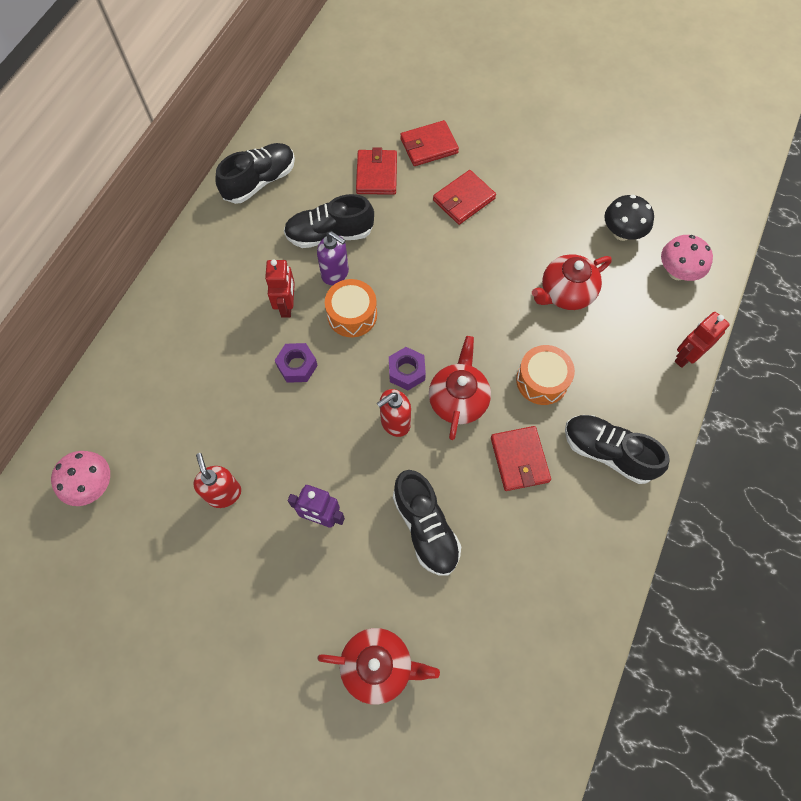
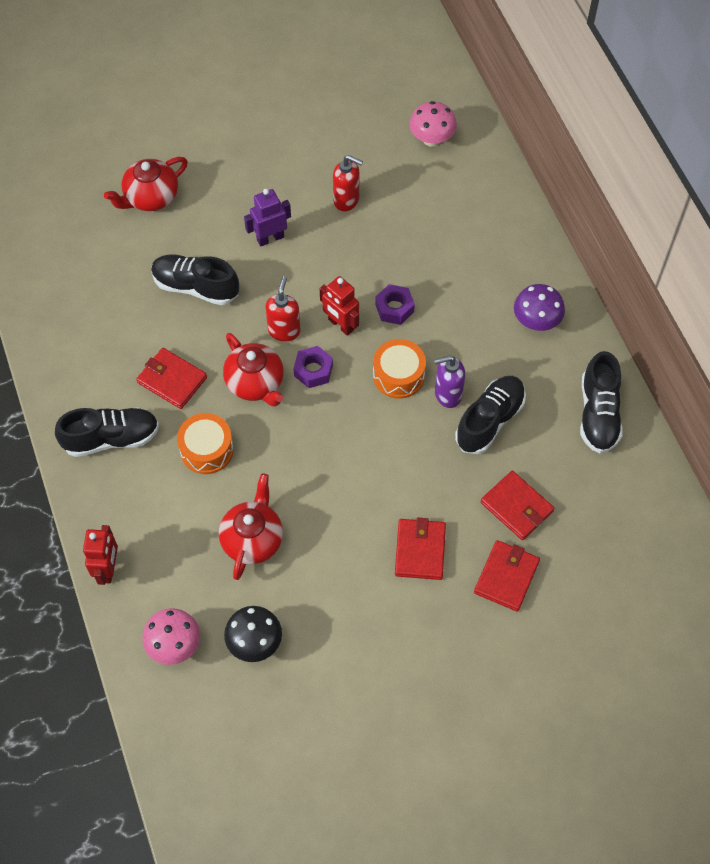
camera: 135 degrees right, 5 degrees down
red robot [265,259,295,318] -> red robot moved to [320,276,359,336]
none -> purple mushroom [514,284,565,331]

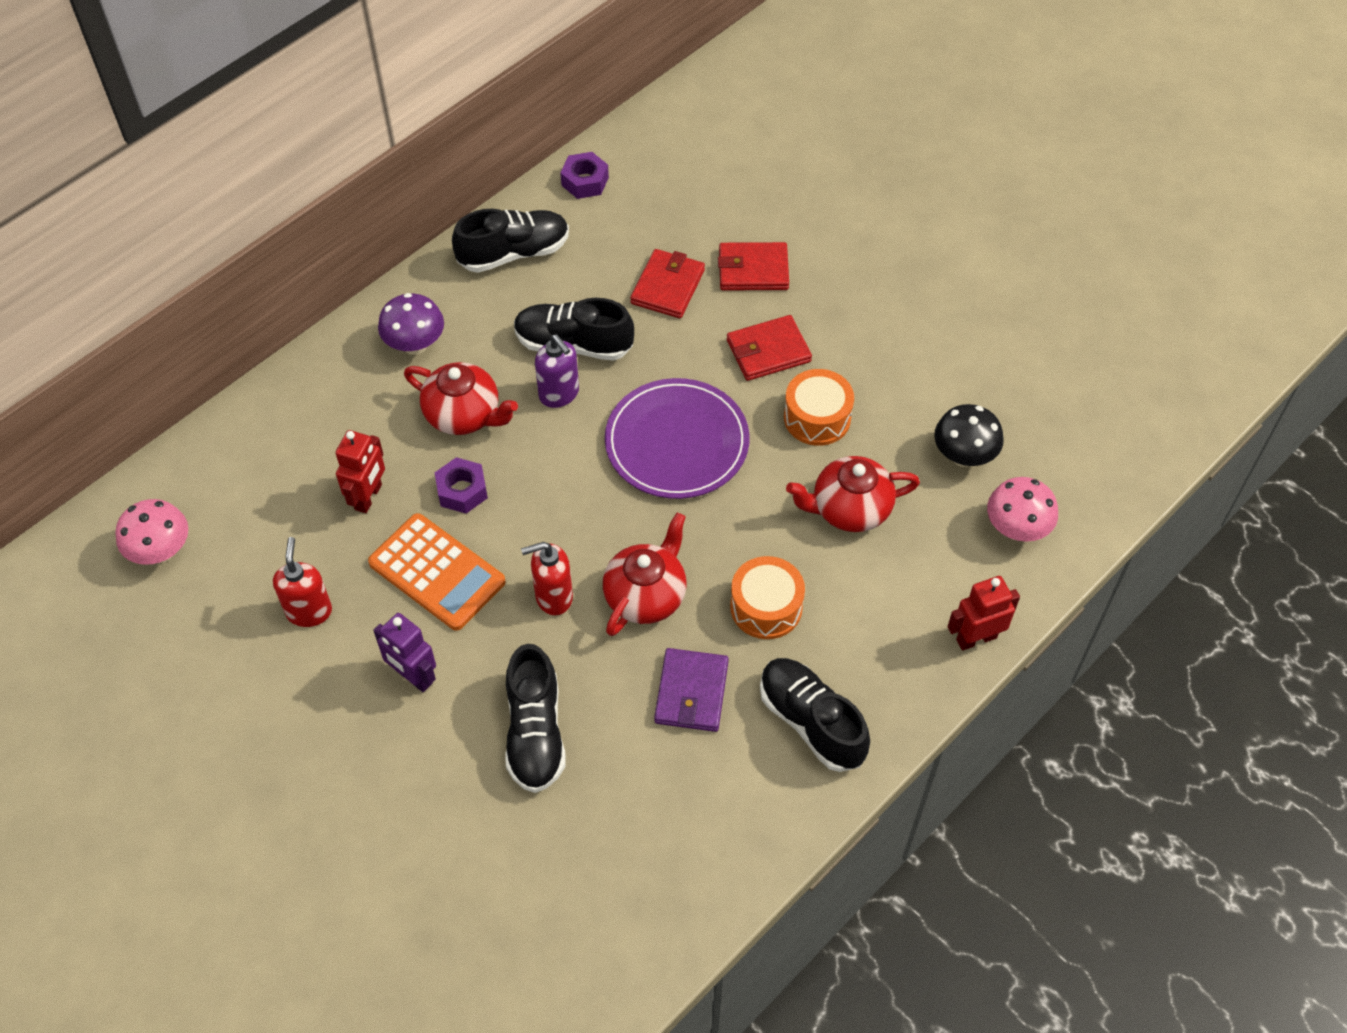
camera: 115 degrees left, 5 degrees down
red teapot [104,157,188,211] -> red teapot moved to [404,362,518,435]
red wallet [136,348,207,409] -> purple wallet [654,648,729,732]
purple nut [293,346,333,388] -> purple nut moved to [561,152,609,199]
red robot [320,276,359,336] -> red robot moved to [336,430,385,513]
orange drum [373,339,426,399] -> orange drum moved to [784,369,854,446]
none -> orange calculator [368,513,506,631]
none -> purple plate [605,378,750,499]

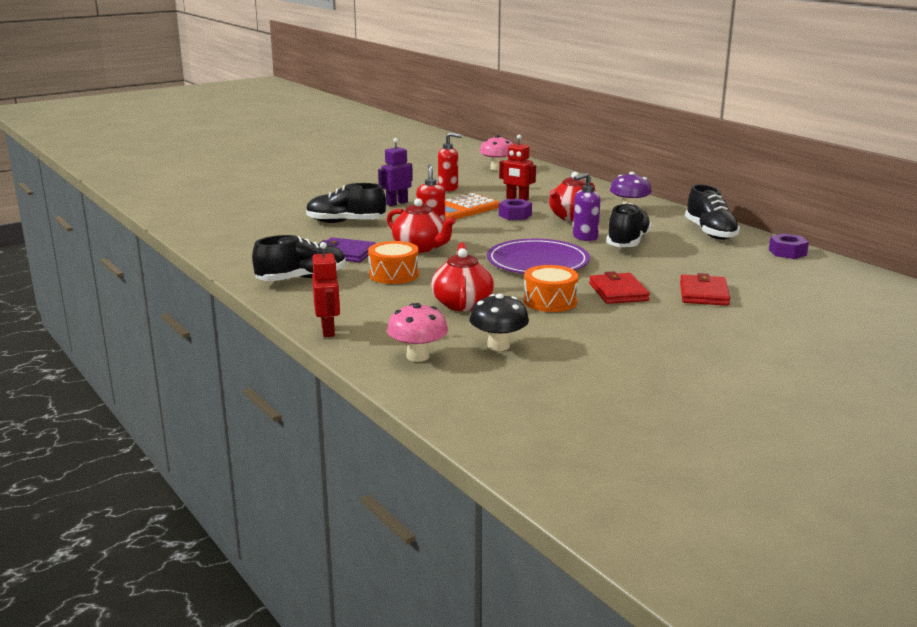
camera: 100 degrees right, 35 degrees down
red wallet [630,249,705,318] -> none

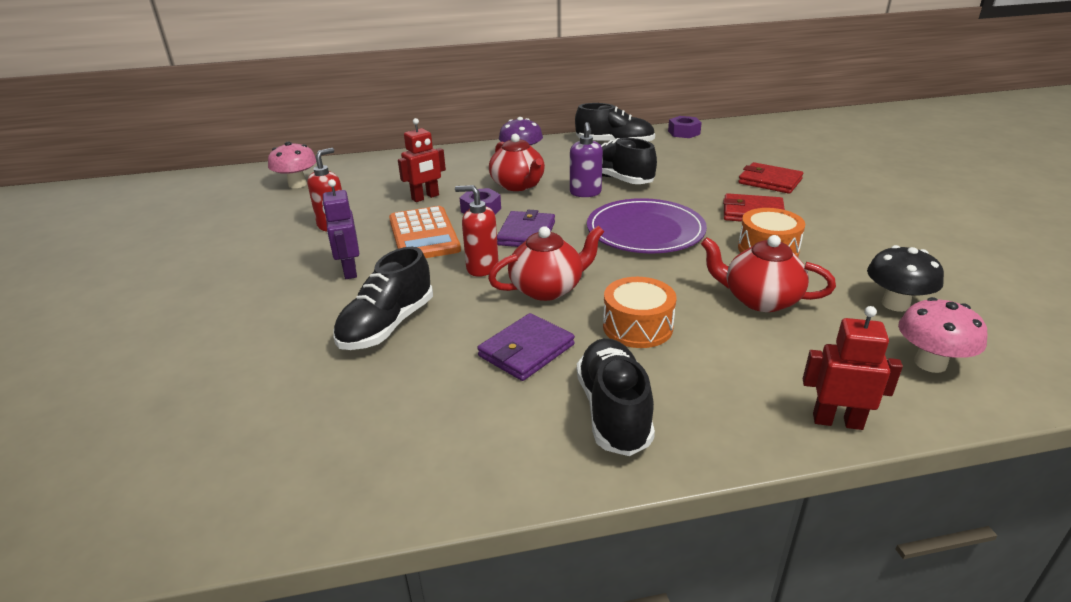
camera: 65 degrees left, 10 degrees up
none -> purple wallet [497,210,555,247]

